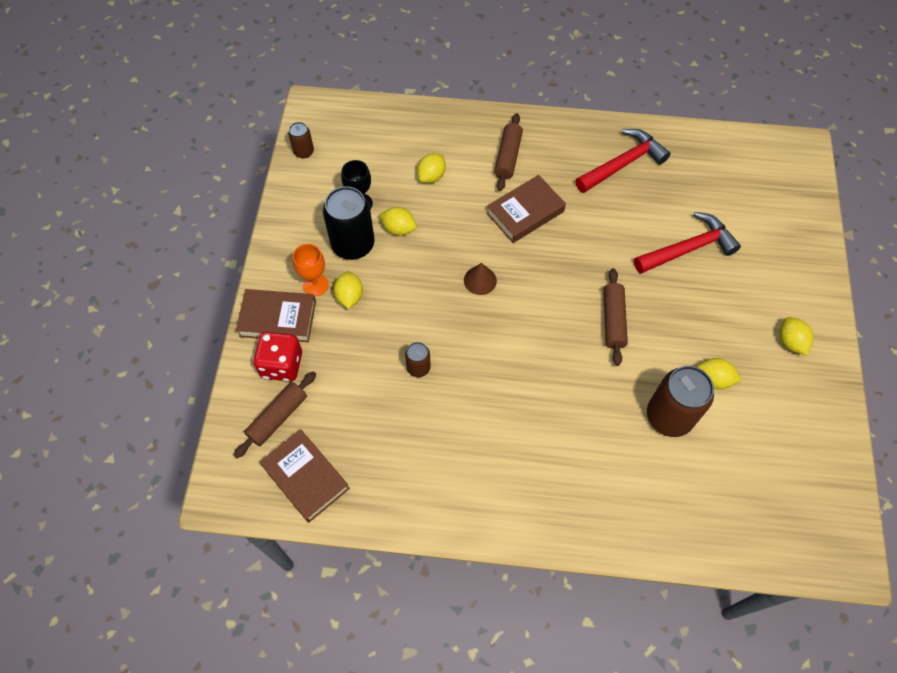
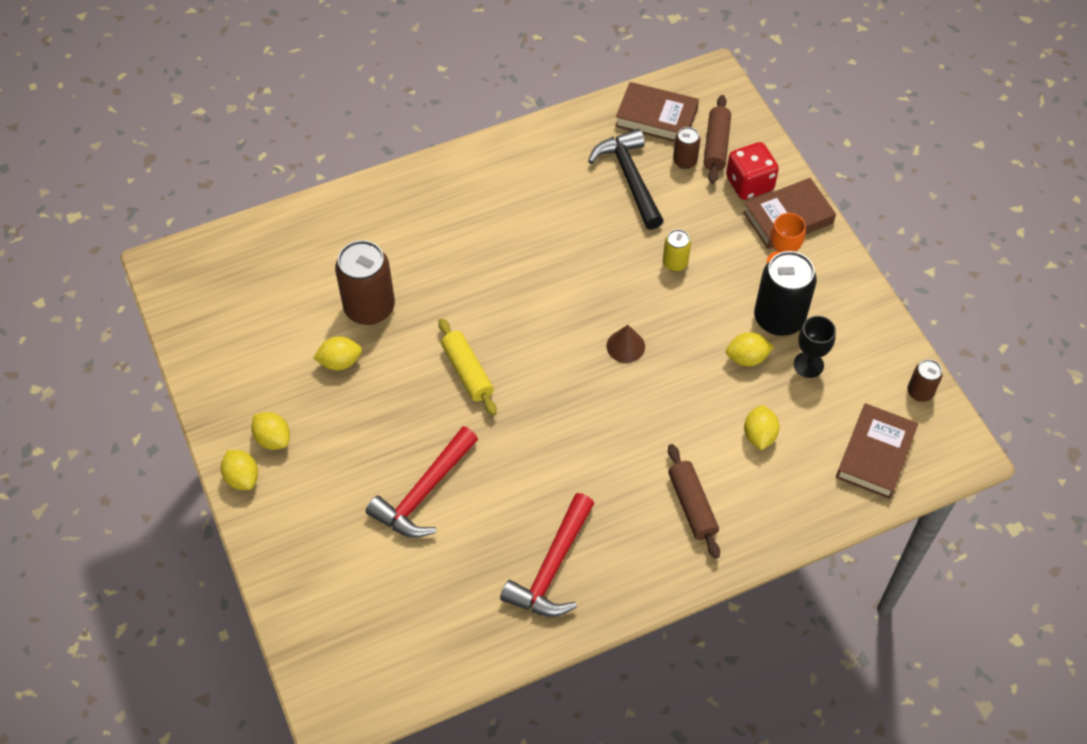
camera: 150 degrees right, 5 degrees down
yellow lemon [333,271,363,309] -> yellow lemon moved to [221,450,258,490]
brown can [405,342,431,377] -> brown can moved to [673,127,700,169]
brown book [487,175,566,243] -> brown book moved to [836,403,918,499]
brown rolling pin [603,268,628,366] -> yellow rolling pin [438,318,497,415]
none -> black hammer [588,129,664,230]
none -> yellow can [663,229,691,272]

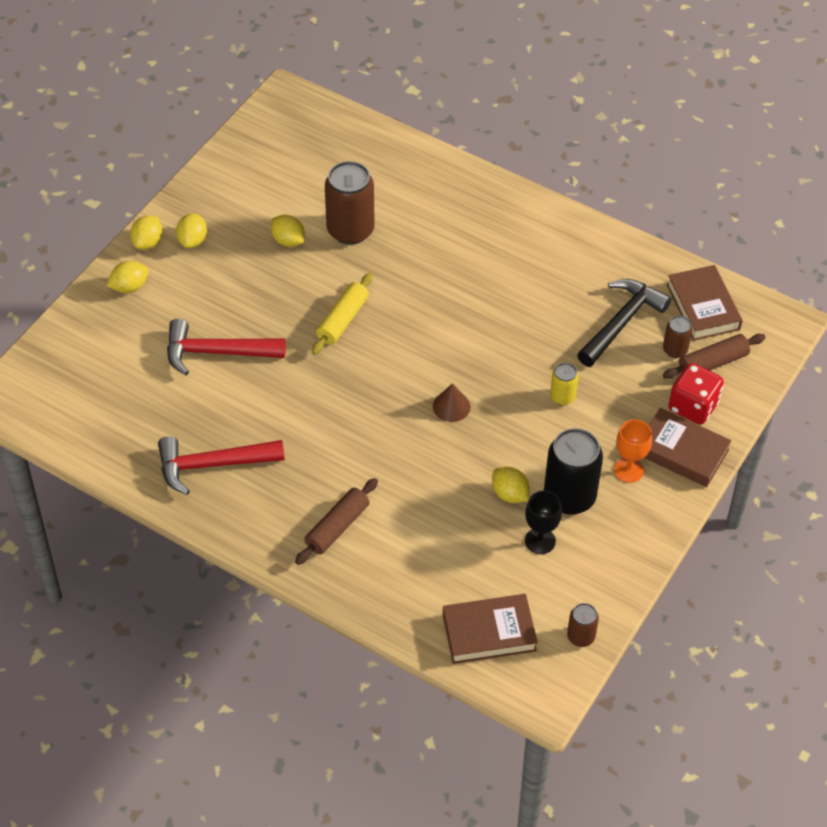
camera: 55 degrees right, 5 degrees down
yellow lemon [744,405,780,450] -> yellow lemon moved to [107,261,149,293]

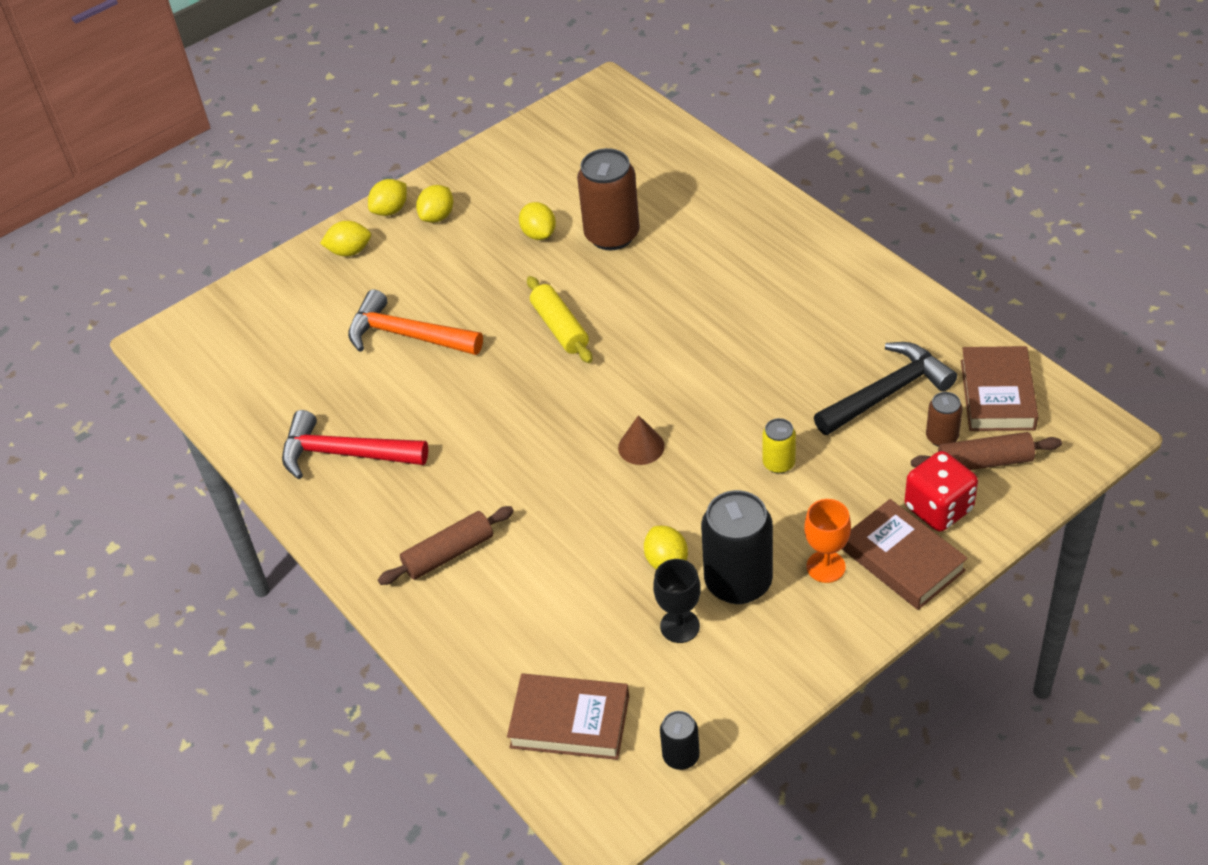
camera: 25 degrees right, 5 degrees down
red hammer [167,319,286,375] -> orange hammer [348,289,483,355]
yellow rolling pin [312,273,373,355] -> yellow rolling pin turned 75 degrees counterclockwise [527,276,593,363]
brown can [567,603,599,647] -> black can [660,711,700,770]

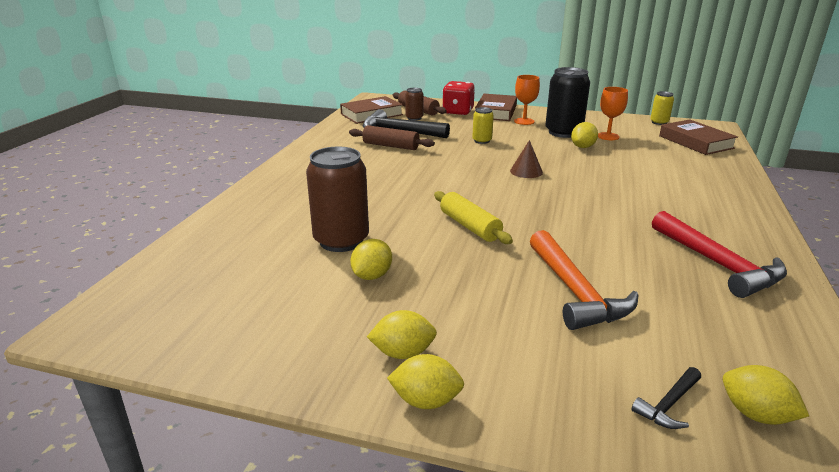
camera: 130 degrees left, 20 degrees down
yellow lemon [320,221,371,256] -> yellow lemon moved to [723,365,809,425]
brown rolling pin [378,506,514,585] -> brown rolling pin moved to [349,125,435,150]
yellow rolling pin [527,276,593,363] -> yellow rolling pin turned 60 degrees counterclockwise [434,191,513,244]
black goblet [653,559,701,643] -> orange goblet [598,87,628,140]
black can [660,711,700,770] -> yellow can [650,91,674,125]
none -> black hammer [631,367,701,429]

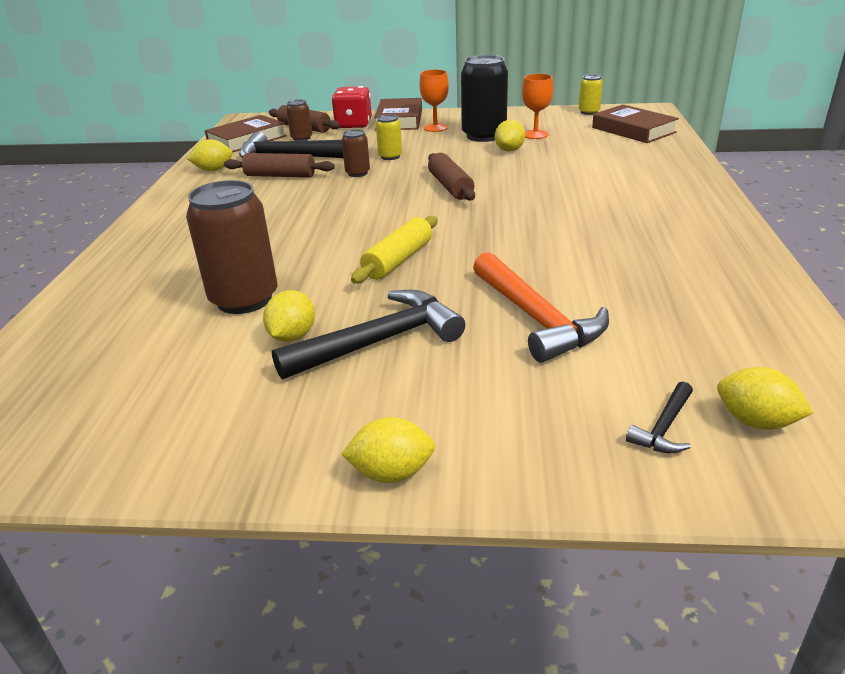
camera: 10 degrees left, 5 degrees up
yellow lemon [367,310,437,359] -> yellow lemon moved to [187,139,233,171]
yellow rolling pin [434,191,513,244] -> yellow rolling pin turned 75 degrees clockwise [351,216,438,283]
brown cone [510,140,543,178] -> brown rolling pin [428,153,475,201]
red hammer [652,211,787,298] -> none
none -> black hammer [272,290,465,379]
none -> brown can [342,129,370,177]

